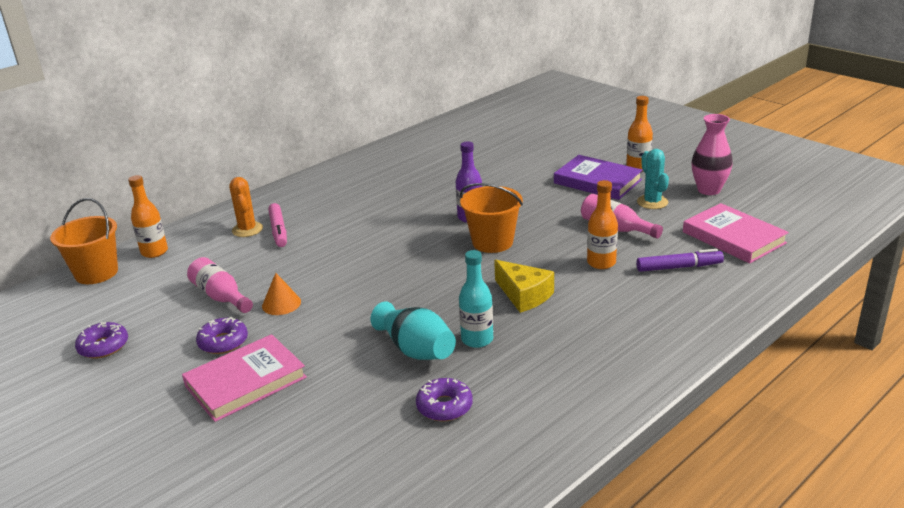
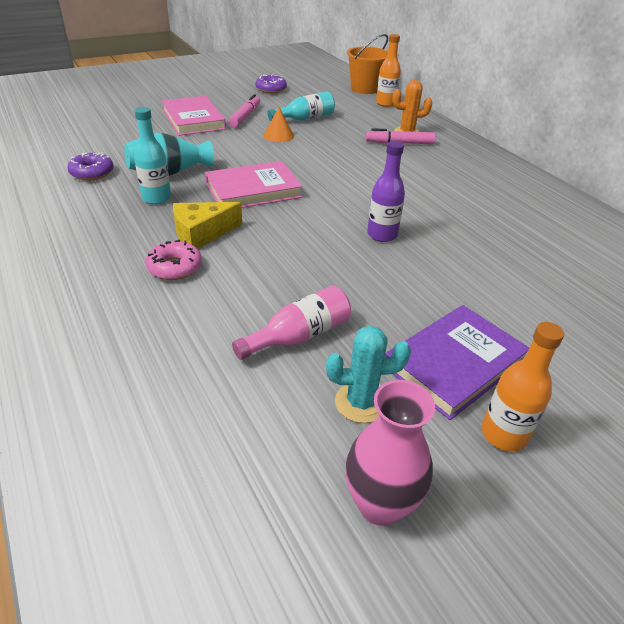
camera: 100 degrees right, 10 degrees up
pink bottle [187,257,253,313] -> turquoise bottle [267,92,335,121]
purple donut [196,317,248,354] -> pink marker [228,94,260,128]
orange bucket [460,183,523,253] -> none
orange bottle [587,180,618,269] -> none
purple marker [637,249,724,272] -> none
pink book [683,203,789,264] -> pink book moved to [205,161,303,208]
none -> pink donut [145,240,202,280]

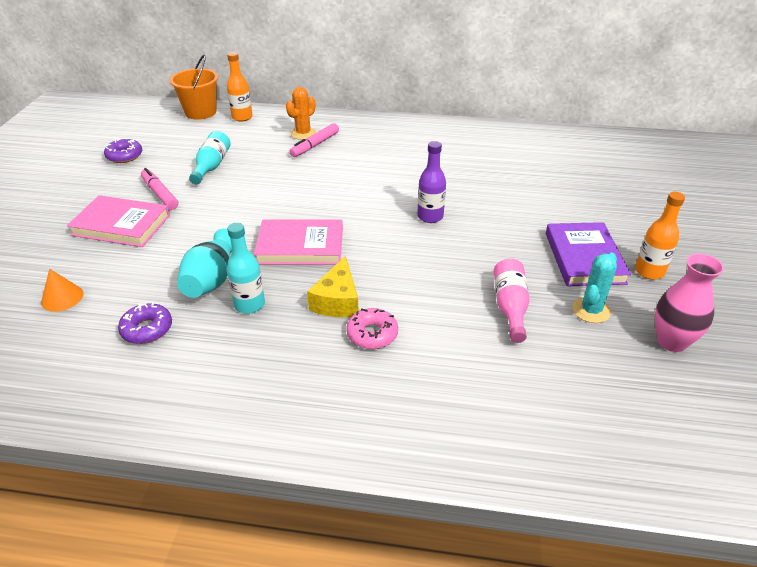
camera: 50 degrees left, 0 degrees up
pink book [205,161,303,208] -> pink book turned 75 degrees clockwise [254,220,343,265]
orange cone [264,107,294,142] -> orange cone moved to [41,269,84,312]

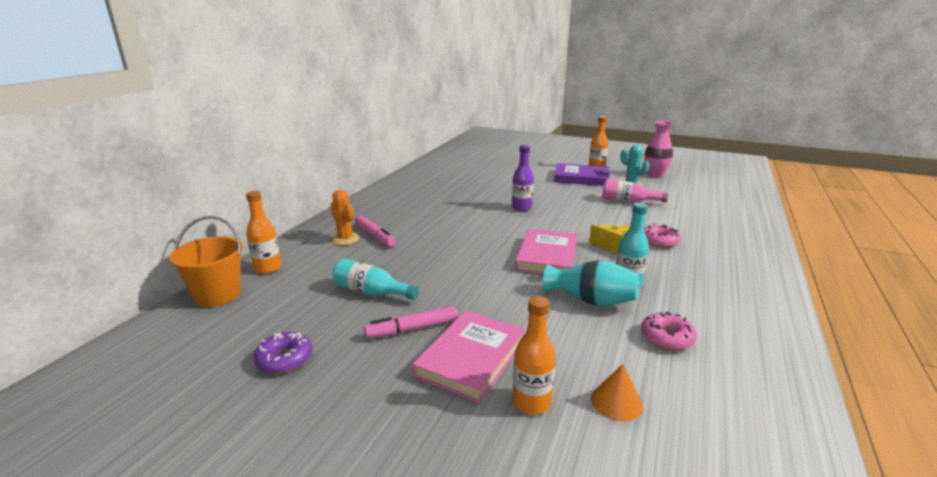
camera: 75 degrees left, 15 degrees down
purple donut [118,302,172,344] -> pink donut [641,312,697,351]
none -> orange bottle [513,296,556,414]

